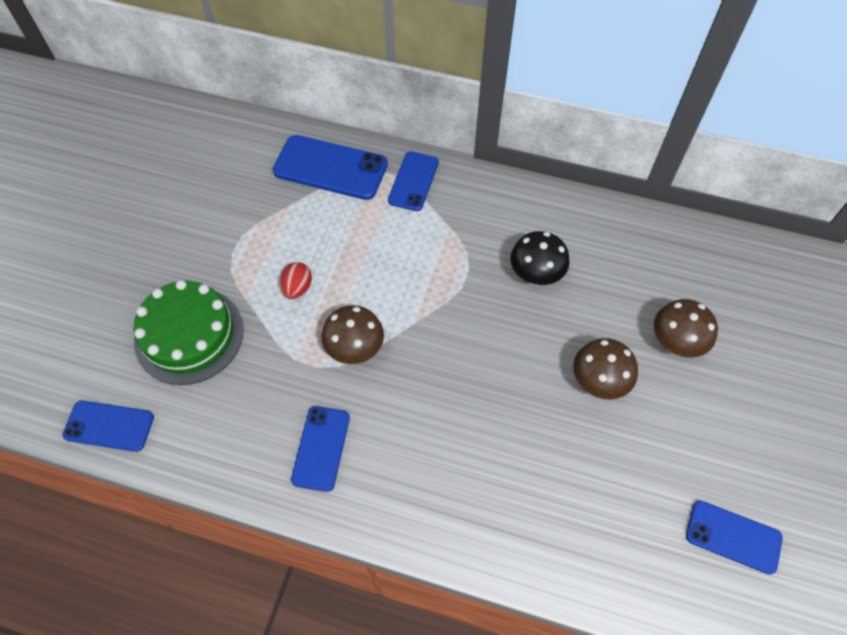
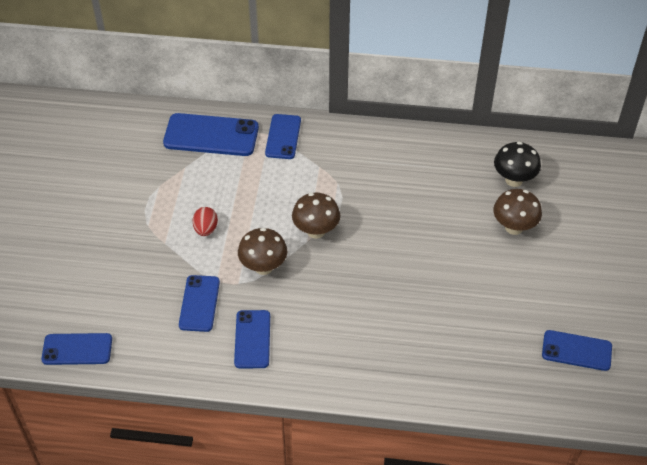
camera: 10 degrees left, 10 degrees down
green cake [133,280,244,385] -> none
black mushroom [510,231,570,286] -> black mushroom moved to [494,142,541,187]
brown mushroom [573,338,638,399] -> brown mushroom moved to [292,193,340,239]
none -> blue phone [179,275,220,332]

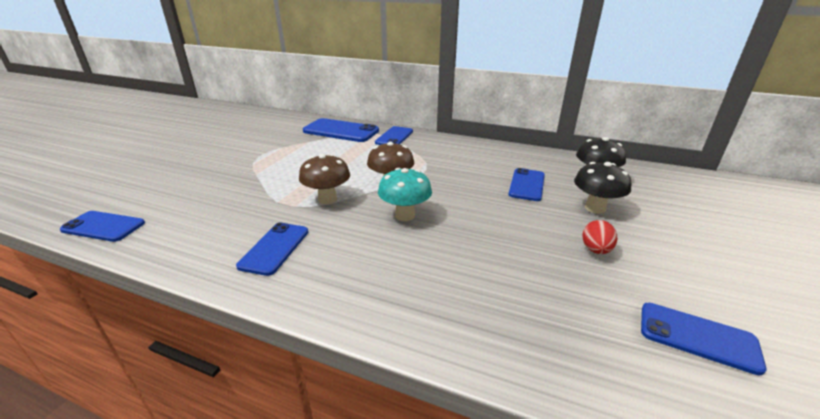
camera: 15 degrees right, 20 degrees down
blue phone [179,275,220,332] -> blue phone moved to [508,168,545,201]
red egg [193,207,218,236] -> red egg moved to [582,220,617,254]
brown mushroom [493,189,542,235] -> black mushroom [574,162,631,214]
none -> turquoise mushroom [378,168,432,221]

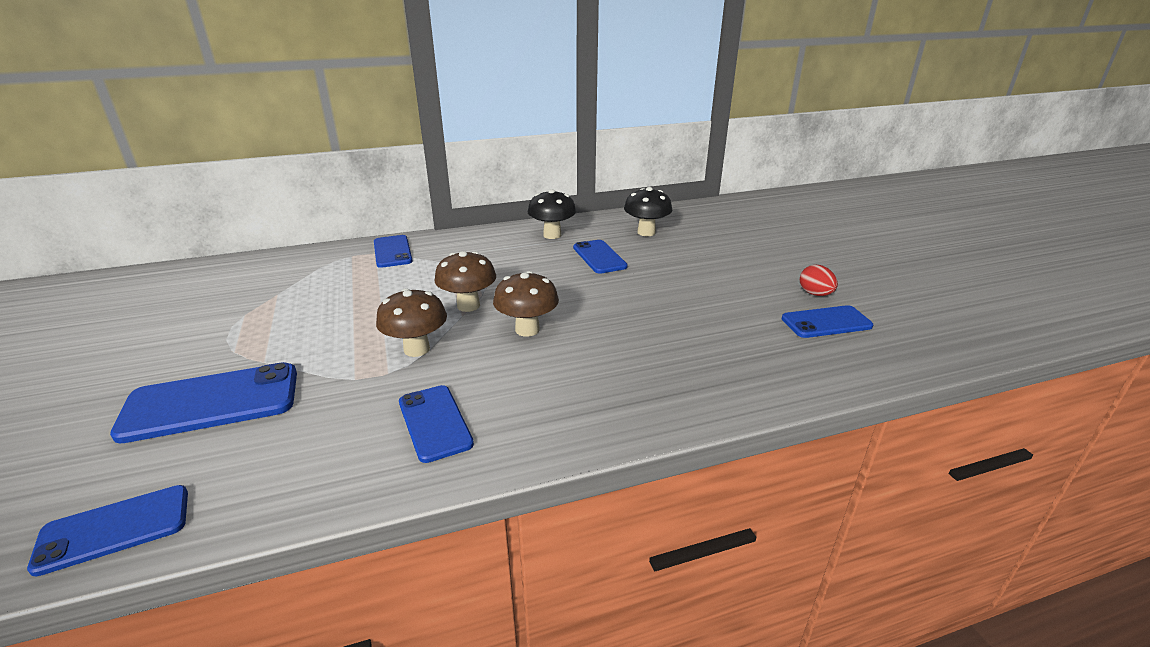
camera: 40 degrees left, 0 degrees up
blue phone [303,118,379,142] -> blue phone moved to [110,362,297,443]
turquoise mushroom [378,168,432,221] -> brown mushroom [493,271,559,337]
black mushroom [574,162,631,214] -> black mushroom moved to [528,189,576,239]
red egg [582,220,617,254] -> red egg moved to [800,265,838,296]

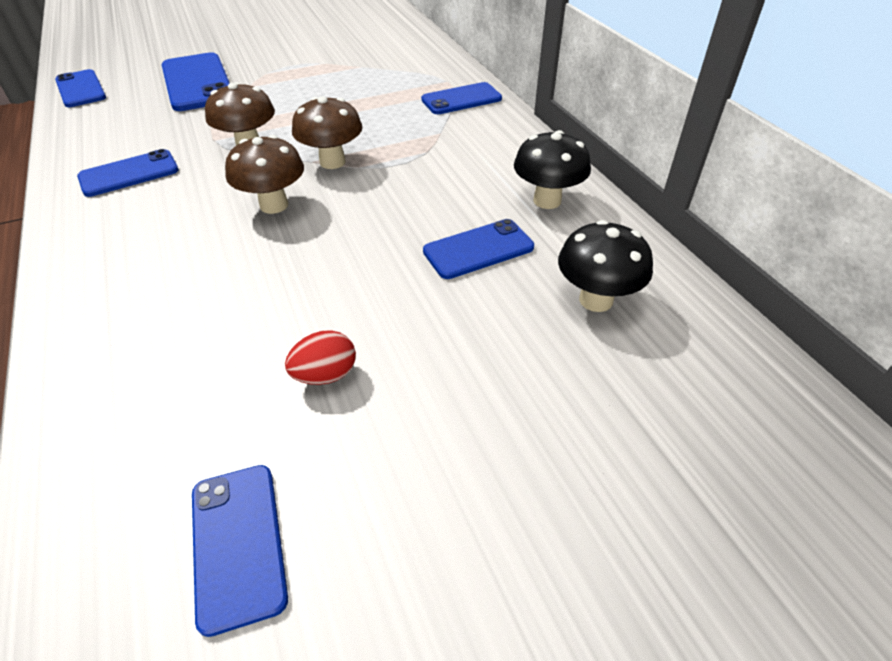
camera: 85 degrees right, 15 degrees up
red egg [800,265,838,296] -> red egg moved to [285,330,356,385]

